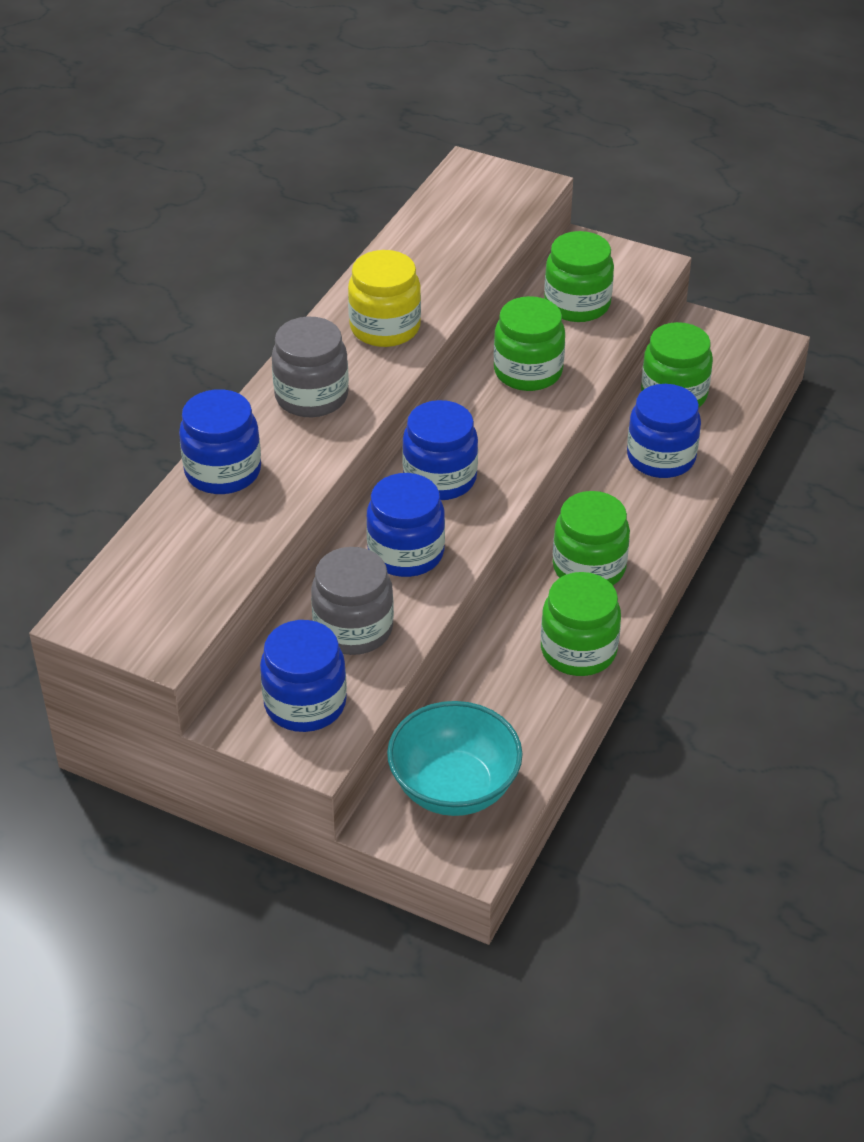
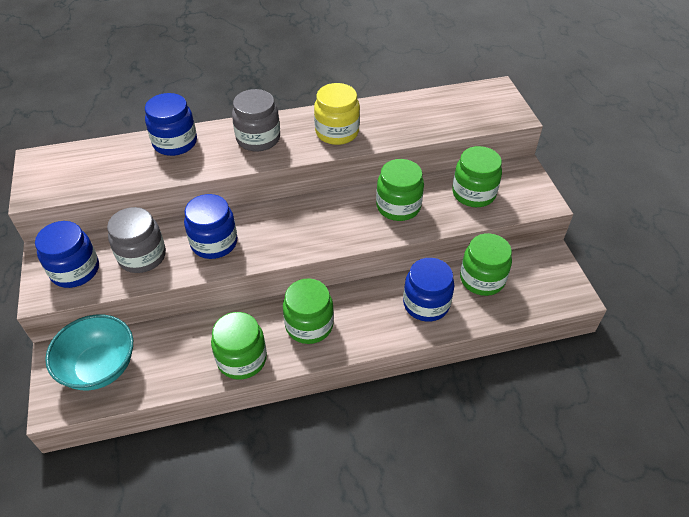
camera: 50 degrees right, 5 degrees up
blue jar [402,400,478,500] -> none

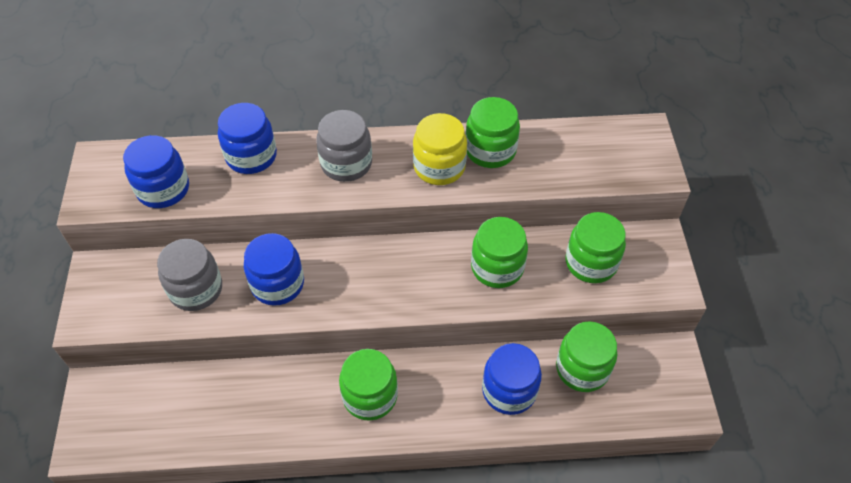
camera: 10 degrees right, 5 degrees up
blue jar [35,221,99,288] -> blue jar moved to [123,135,189,208]
turquoise bowl [45,314,133,390] -> none
green jar [211,312,267,379] -> green jar moved to [465,97,520,168]

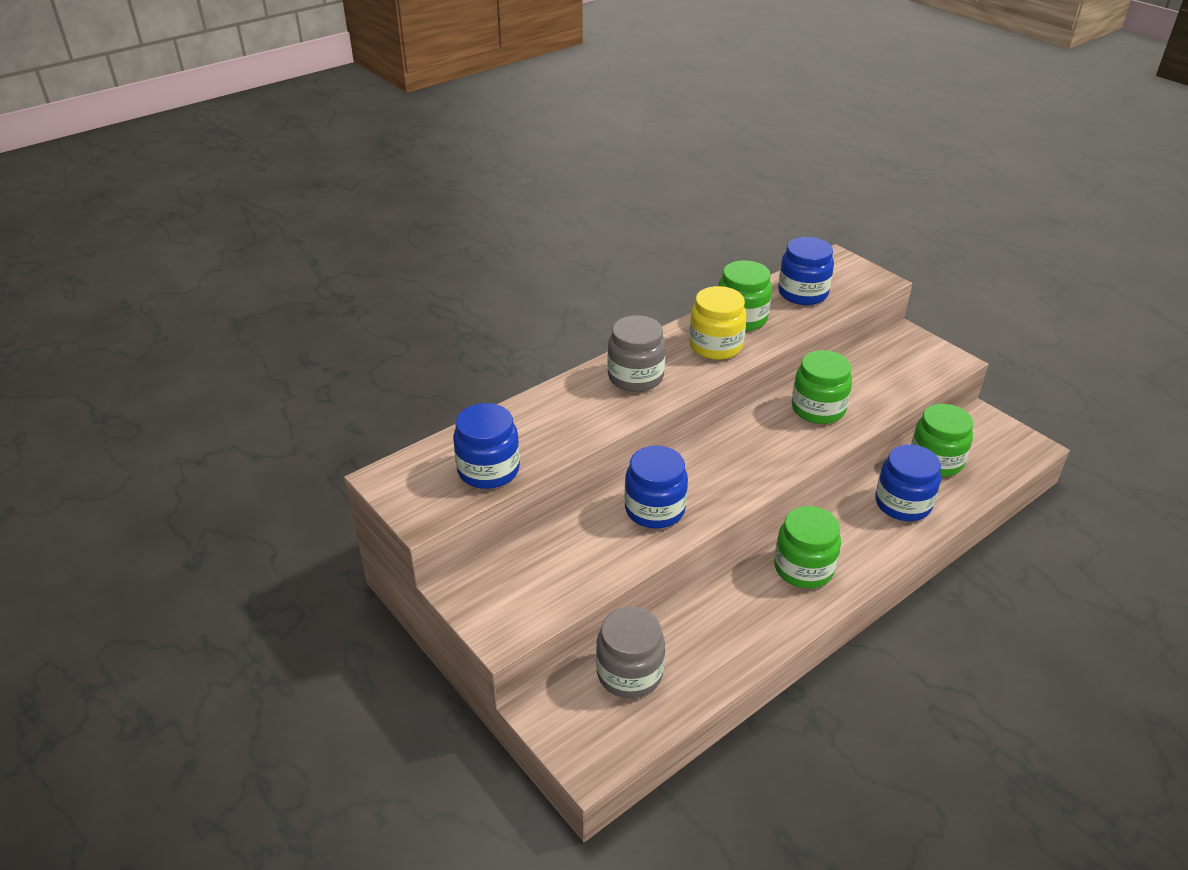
camera: 35 degrees left, 15 degrees down
grey jar [157,239,222,311] -> grey jar moved to [596,607,665,698]
blue jar [218,103,277,174] -> blue jar moved to [778,237,834,305]
green jar [566,212,626,283] -> none

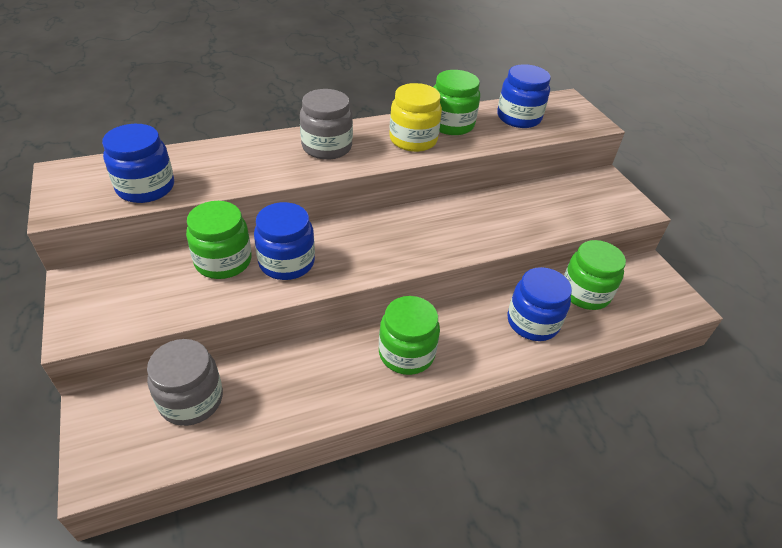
camera: 15 degrees right, 5 degrees up
green jar [792,350,852,424] -> green jar moved to [186,201,252,279]

